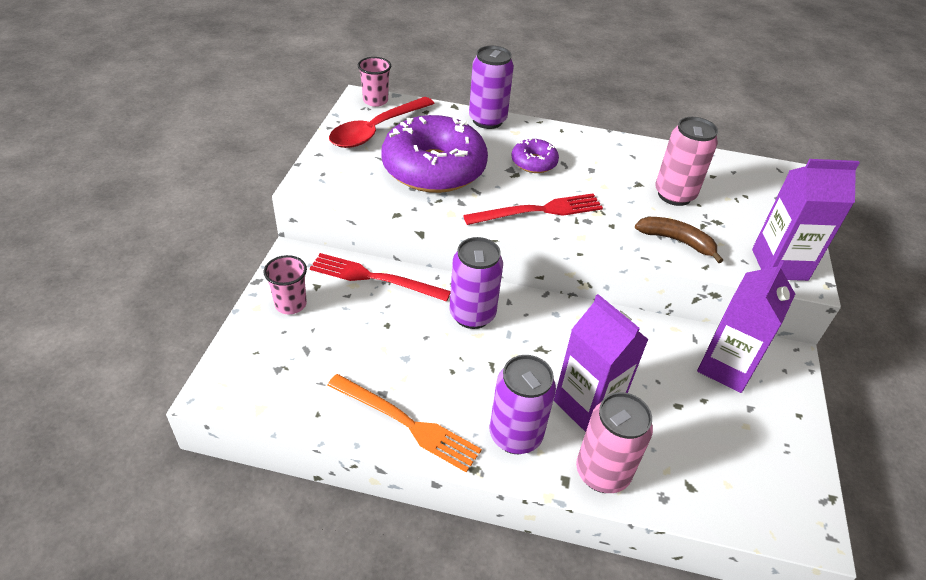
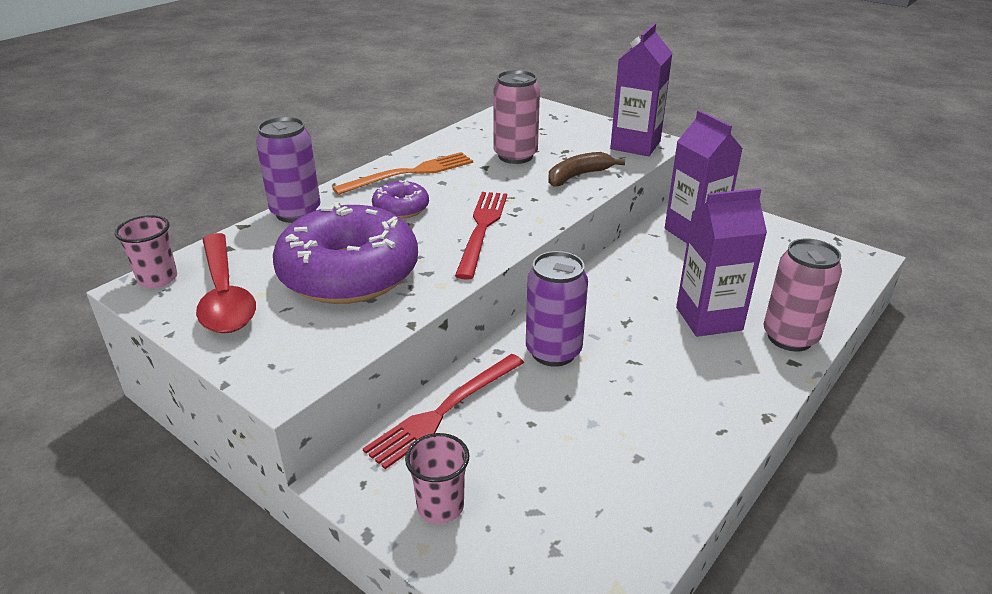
camera: 60 degrees left, 10 degrees down
orange fork [327,374,482,472] -> orange fork moved to [332,152,473,195]
purple can [490,355,556,454] -> none

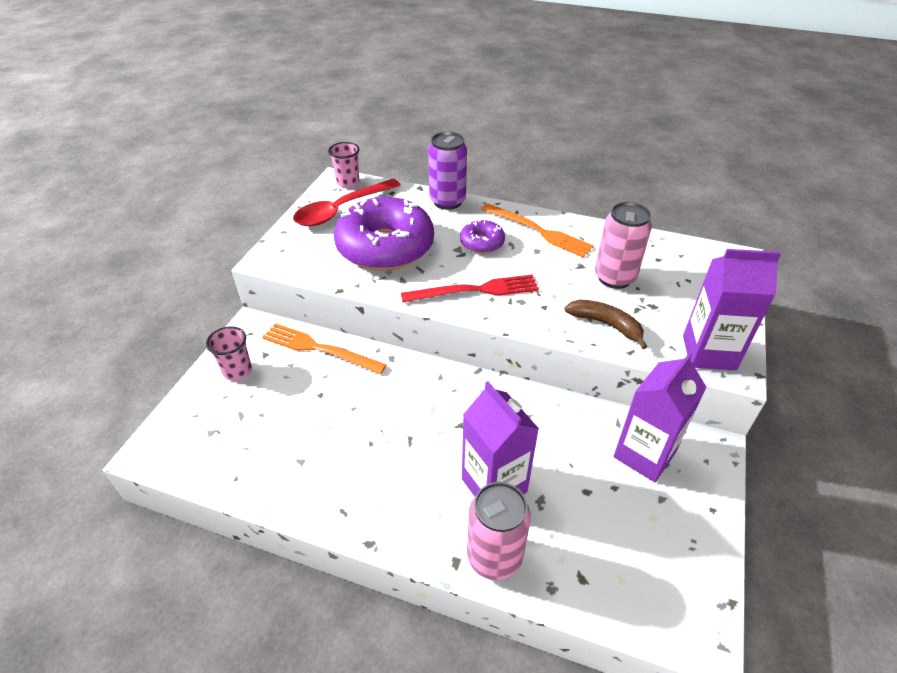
camera: 70 degrees right, 10 degrees up
red fork [363,354,524,469] -> orange fork [262,323,387,374]
purple can [526,251,588,367] -> none

